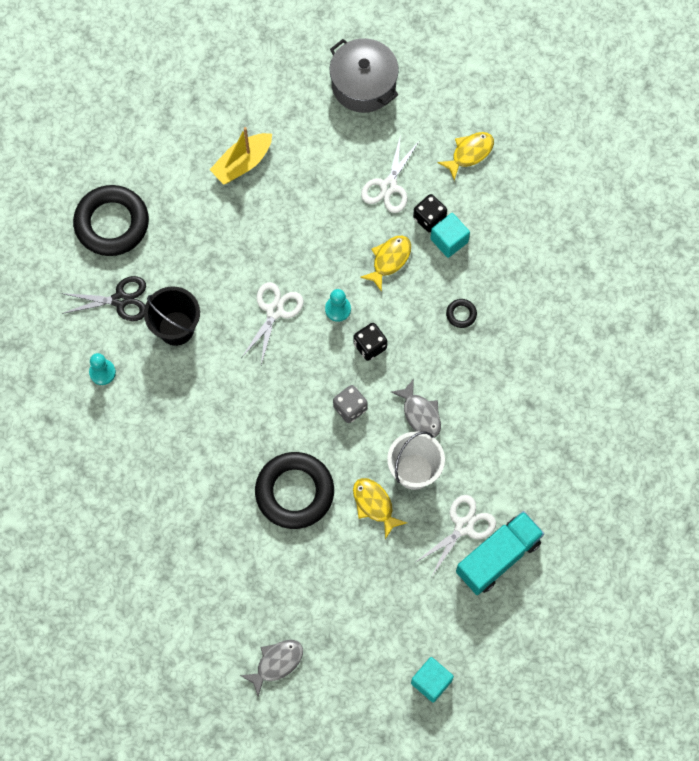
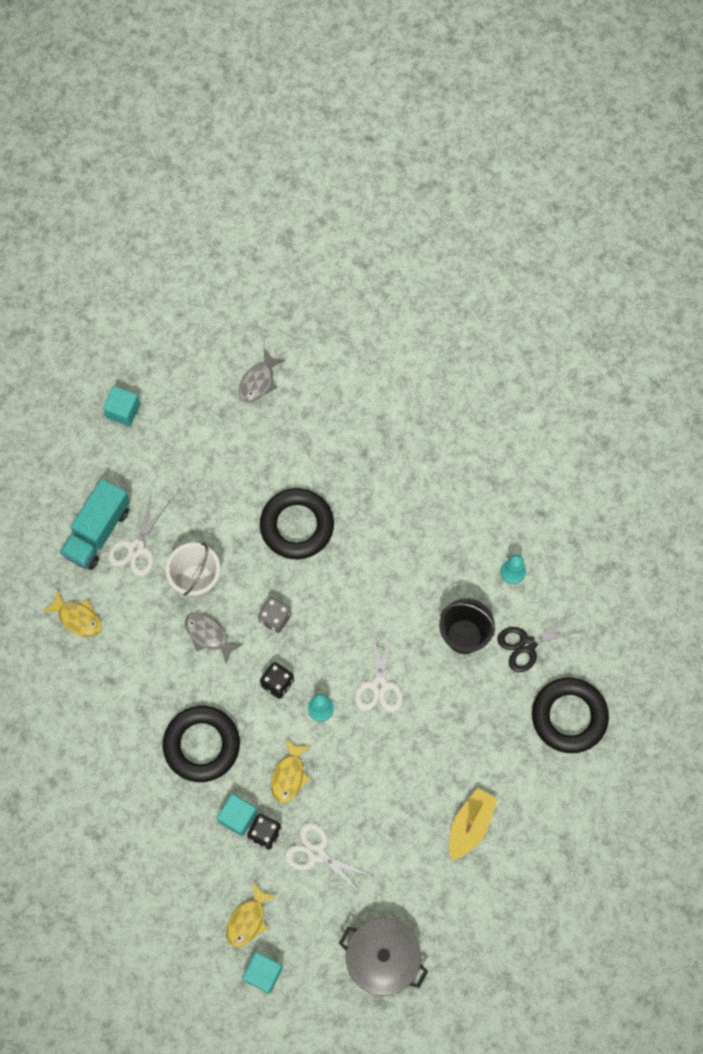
camera: 160 degrees right, 0 degrees up
yellow fish [353,478,407,539] -> yellow fish moved to [42,590,101,637]
white scissors [361,134,420,213] -> white scissors turned 60 degrees counterclockwise [285,823,374,895]
black ring [446,299,477,328] -> black ring [163,706,240,782], size x2.49
none -> turquoise cube [242,952,283,993]

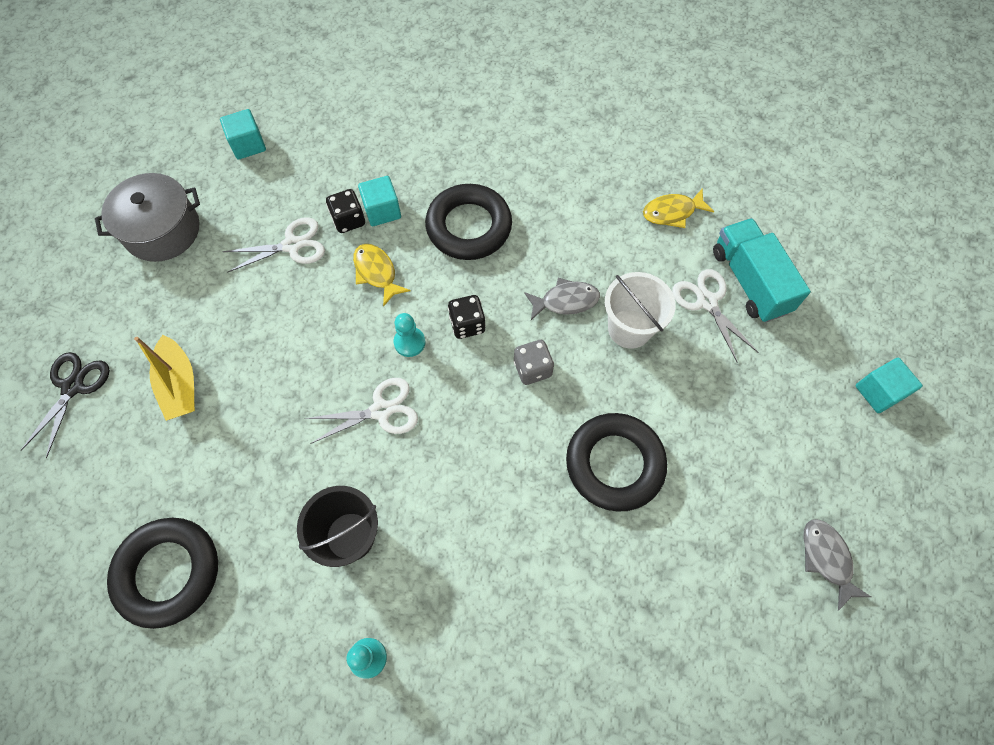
camera: 130 degrees right, 5 degrees down
yellow fish [226,882,277,947] -> none
white scissors [355,628,403,712] -> white scissors turned 120 degrees clockwise [305,378,418,444]
black scissors [497,613,585,672] -> black scissors moved to [21,352,110,458]

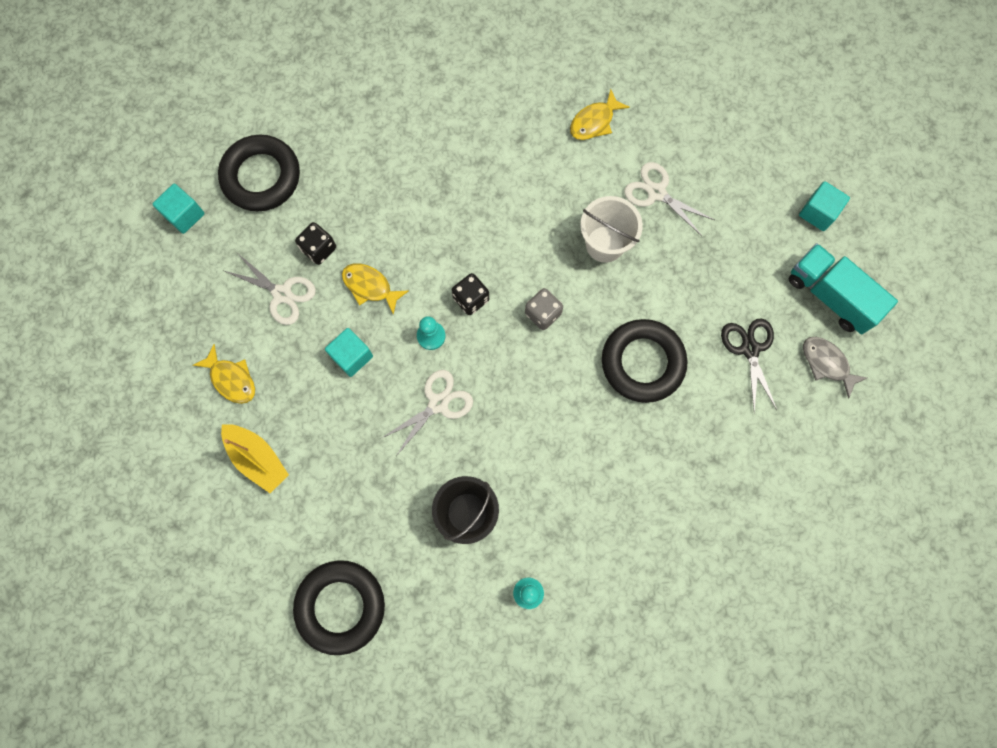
camera: 25 degrees left, 10 degrees up
black scissors [21,352,110,458] -> black scissors moved to [721,318,777,413]
grey pot [95,173,200,262] -> none
white scissors [222,217,325,273] -> white scissors turned 75 degrees clockwise [225,254,316,325]
turquoise cube [358,176,401,226] -> turquoise cube moved to [325,328,373,377]
black ring [425,184,512,260] -> black ring moved to [218,135,300,212]
grey fish [524,278,600,320] -> none
turquoise truck [713,218,811,323] -> turquoise truck moved to [789,243,898,334]
none -> yellow fish [193,344,255,404]

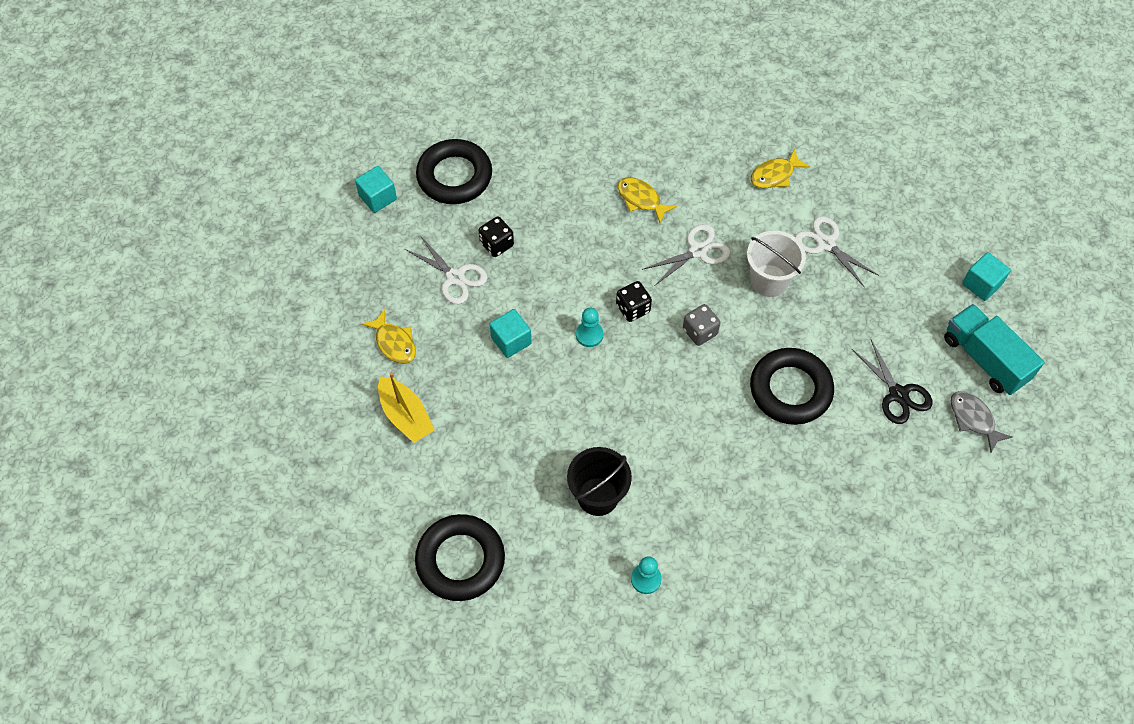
camera: 10 degrees right, 15 degrees down
yellow fish [342,263,409,315] -> yellow fish moved to [618,177,677,223]
white scissors [380,370,473,456] -> white scissors moved to [642,224,730,286]
black scissors [721,318,777,413] -> black scissors turned 150 degrees clockwise [852,340,932,424]

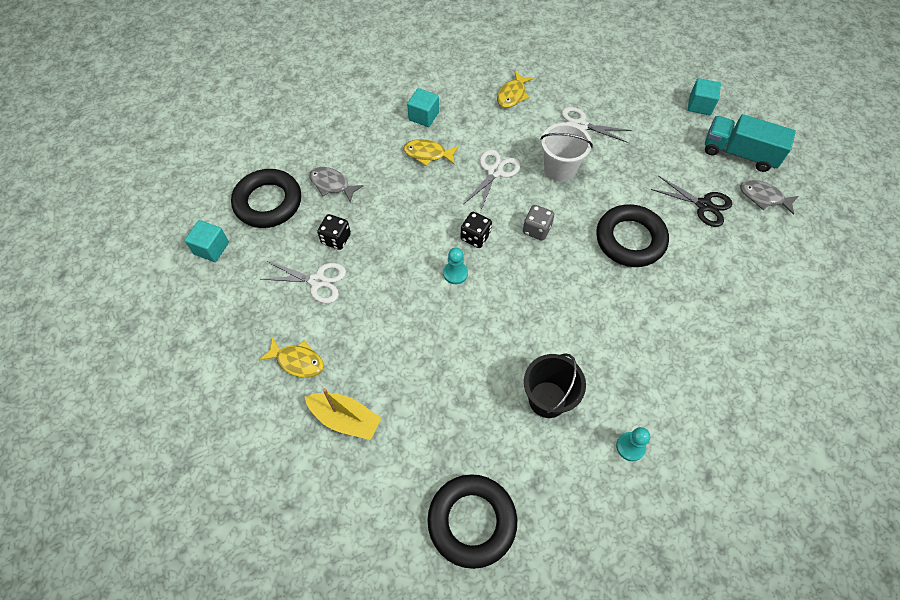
camera: 30 degrees left, 0 degrees up
turquoise cube [490,309,532,358] -> turquoise cube moved to [407,88,439,127]
none -> grey fish [309,167,364,202]

